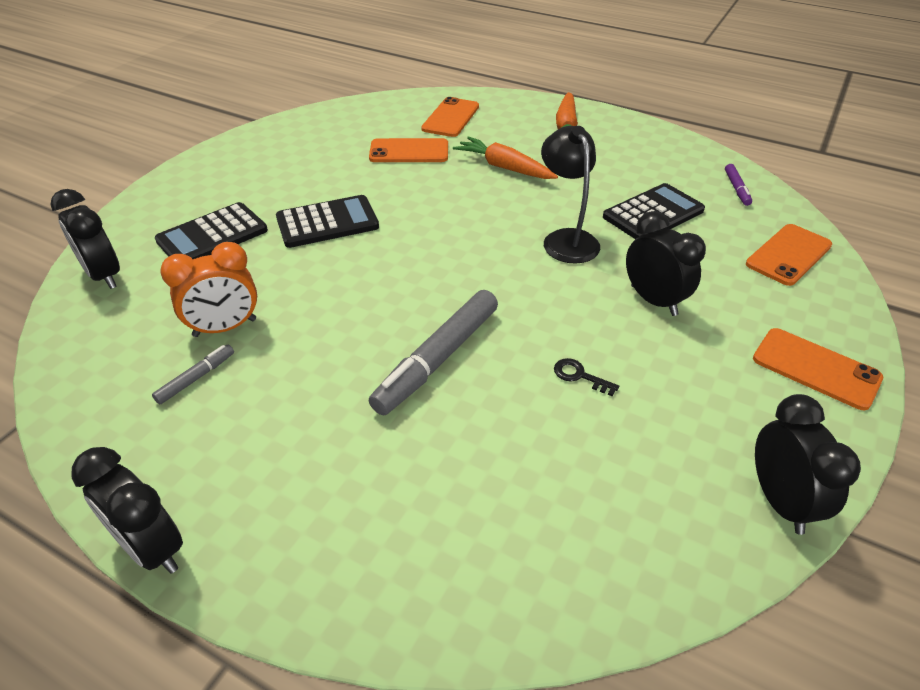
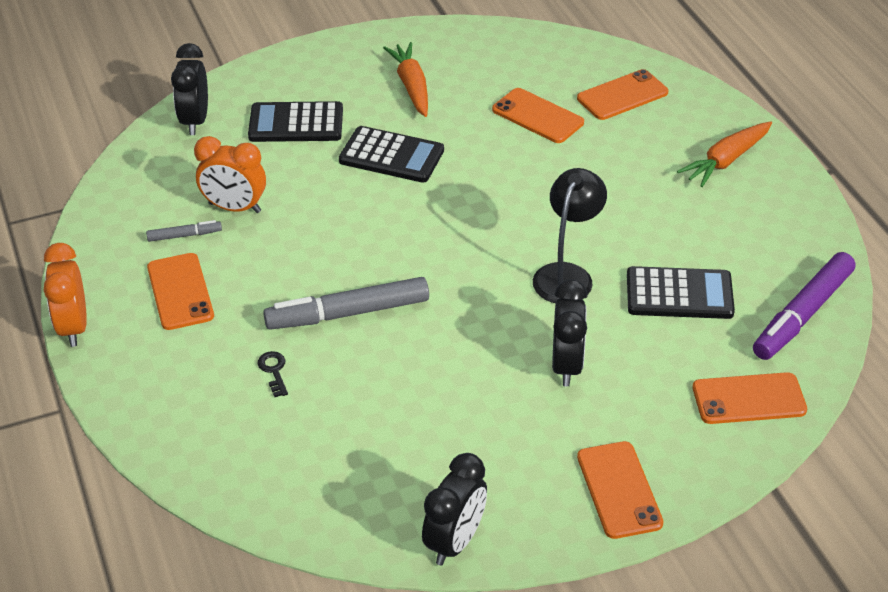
camera: 40 degrees right, 0 degrees up
black clock [71,447,183,574] -> orange clock [44,243,87,347]
orange carrot [453,136,558,179] -> orange carrot moved to [383,42,428,117]
black key [554,358,619,396] -> black key moved to [258,351,288,397]
purple marker [725,164,752,206] -> purple marker [753,252,855,360], size x2.11
none -> orange phone [147,253,214,330]

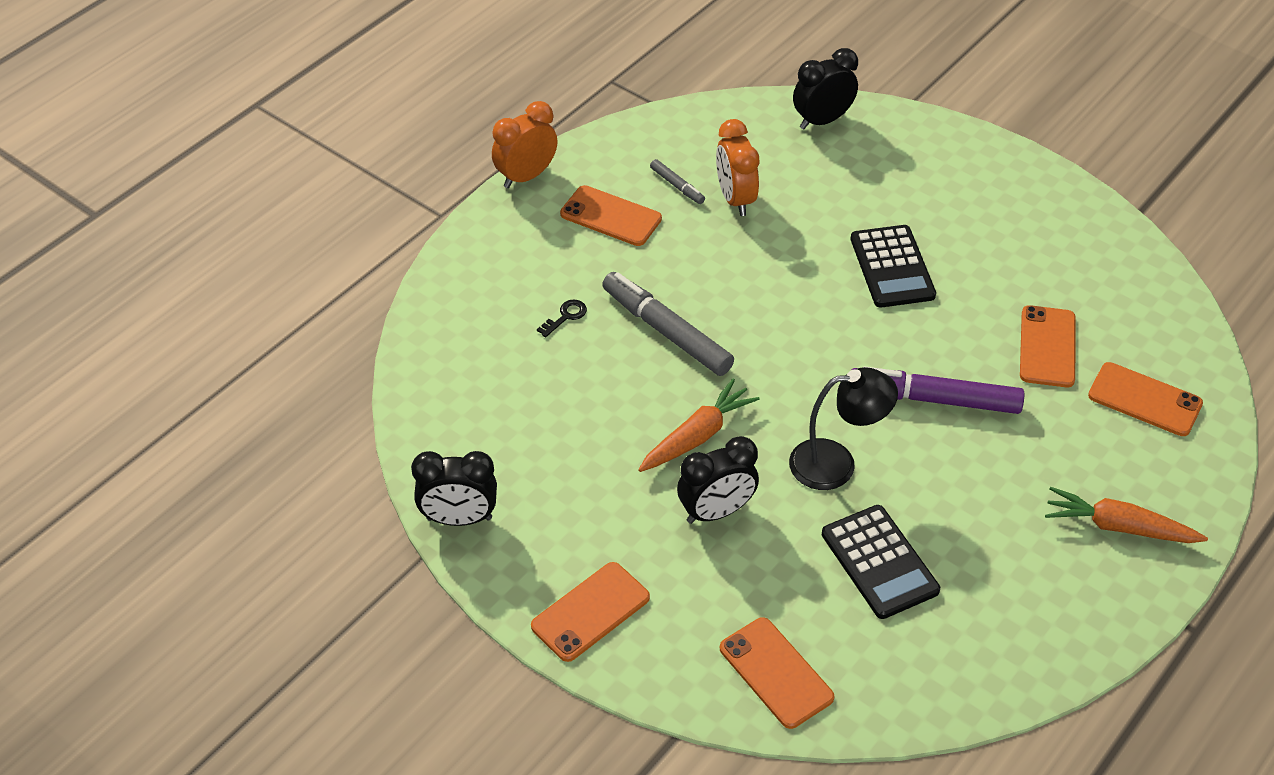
camera: 60 degrees right, 5 degrees up
orange phone [147,253,214,330] -> orange phone turned 75 degrees clockwise [560,185,662,246]
black calculator [248,101,343,142] -> none
orange carrot [383,42,428,117] -> orange carrot moved to [638,379,760,472]
purple marker [753,252,855,360] -> purple marker moved to [852,367,1024,414]

